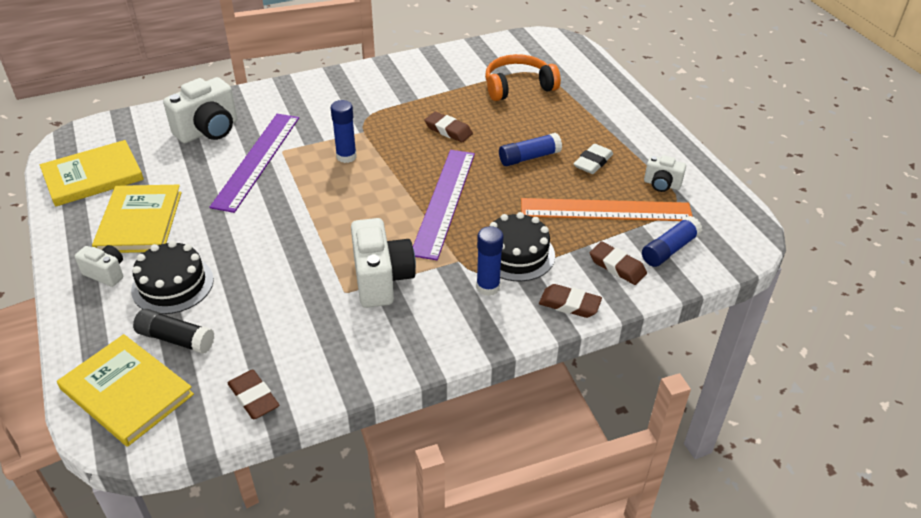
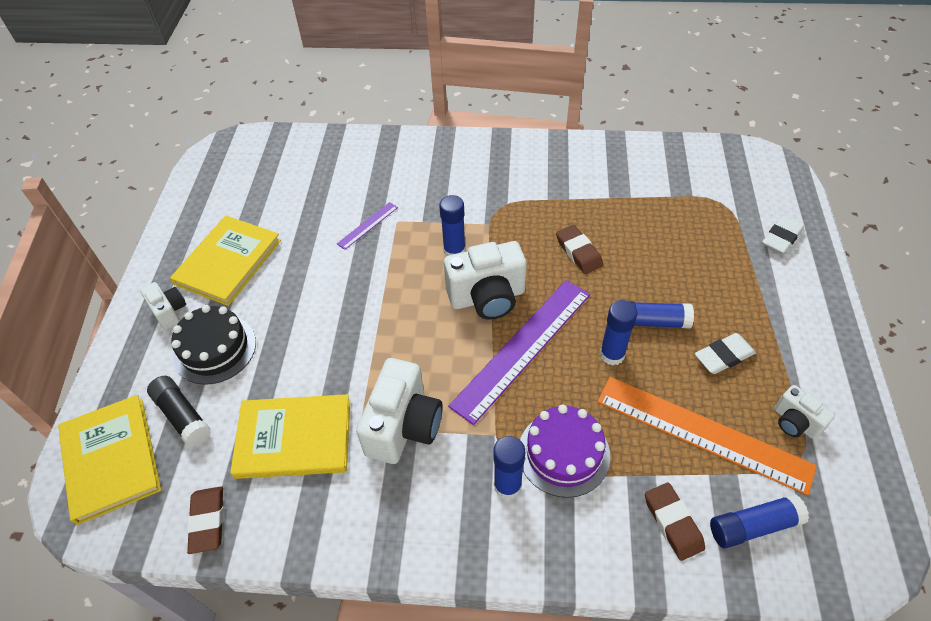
camera: 30 degrees right, 10 degrees up
yellow book [40,140,144,207] -> yellow book moved to [230,394,350,479]
white camera [163,77,237,143] -> white camera moved to [444,241,527,320]
purple ruler [209,114,299,213] -> purple ruler [337,202,398,250], size x0.44
orange headphones [485,54,561,101] -> none
black cake [490,212,555,281] -> purple cake [520,404,610,498]
brown eraser [539,284,602,318] -> none
none -> blue glue stick [600,300,638,365]
none -> white eraser [762,215,804,254]

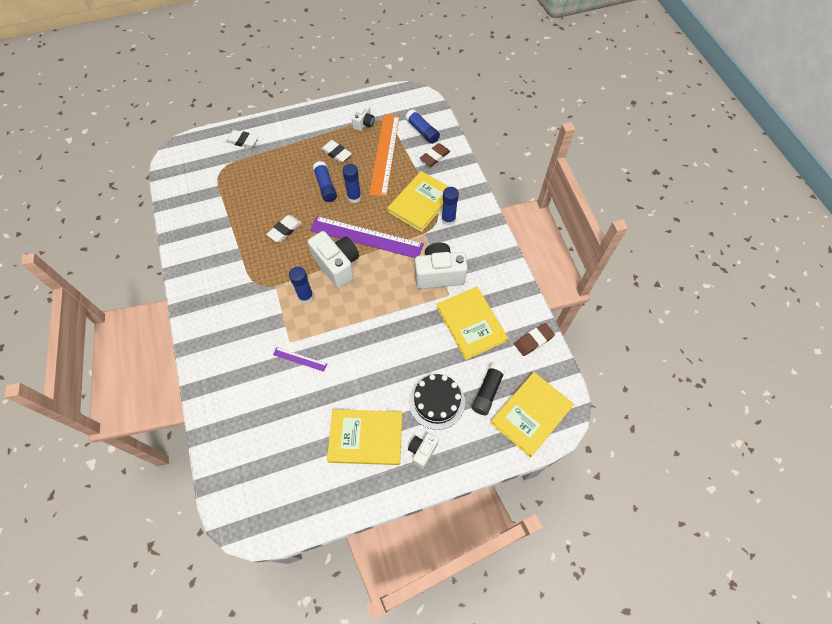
camera: 115 degrees left, 10 degrees up
purple cake [520,404,610,498] -> yellow book [387,171,449,232]
brown eraser [556,225,603,274] -> white eraser [266,215,302,242]

